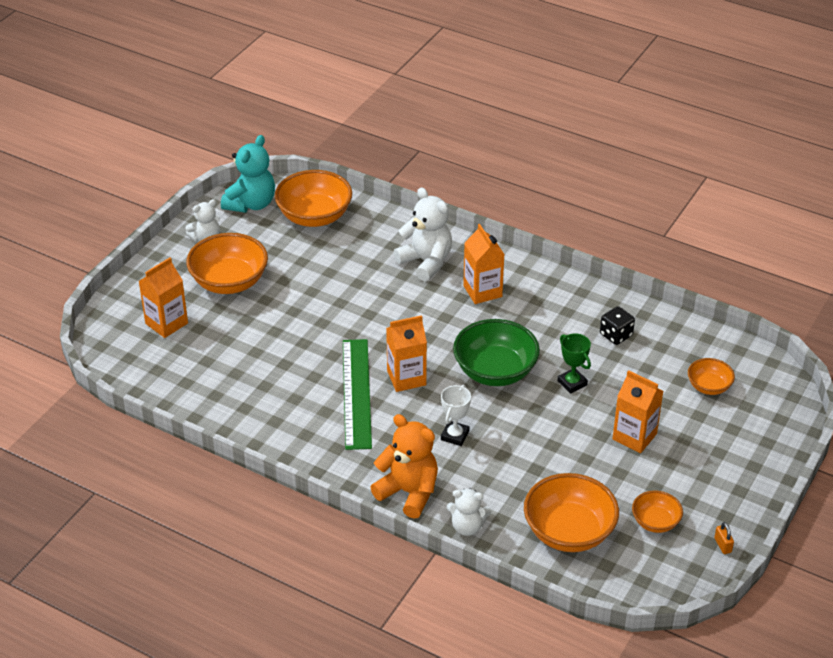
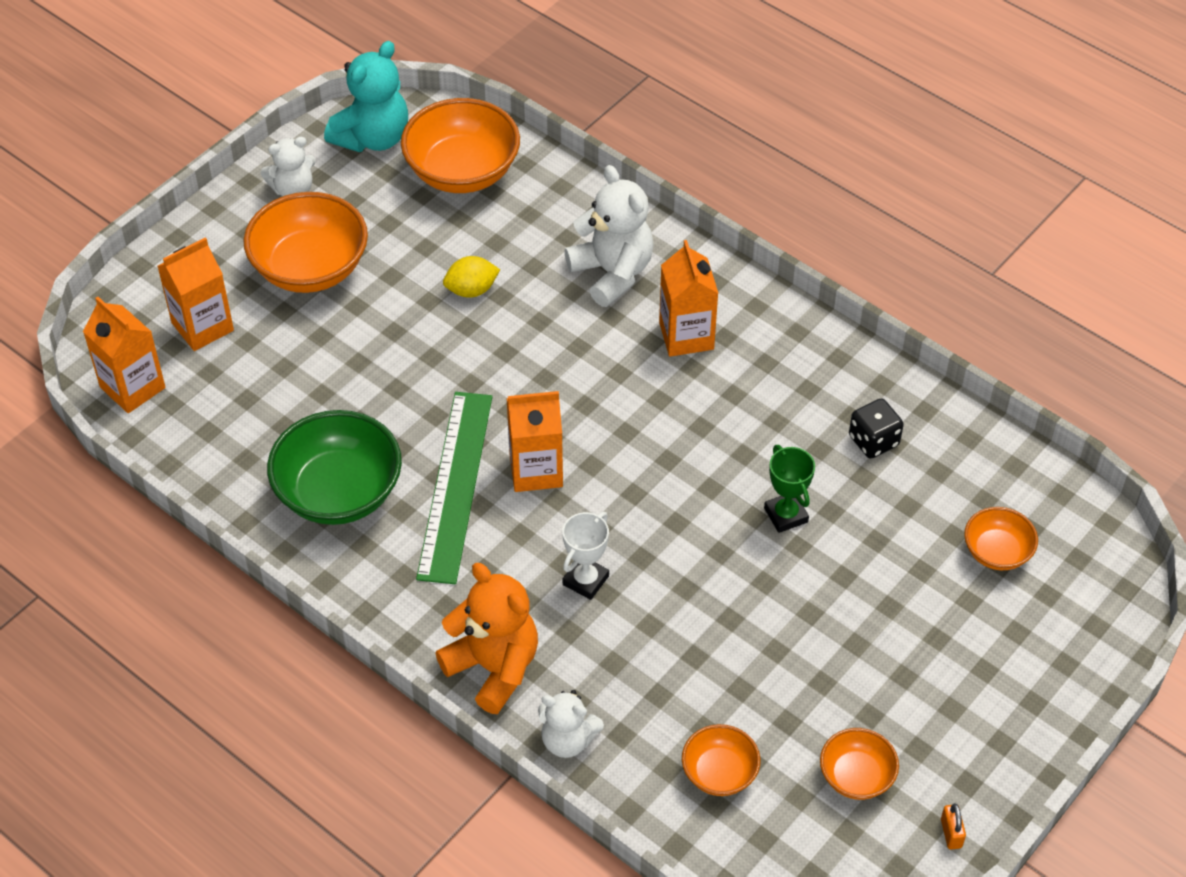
camera: 10 degrees right, 10 degrees up
green bowl [453,319,540,386] -> green bowl moved to [267,410,402,525]
orange bowl [524,473,619,552] -> orange bowl [682,724,761,796], size x0.54
orange carton [612,370,663,453] -> orange carton moved to [83,296,166,413]
none -> yellow lemon [443,256,500,298]

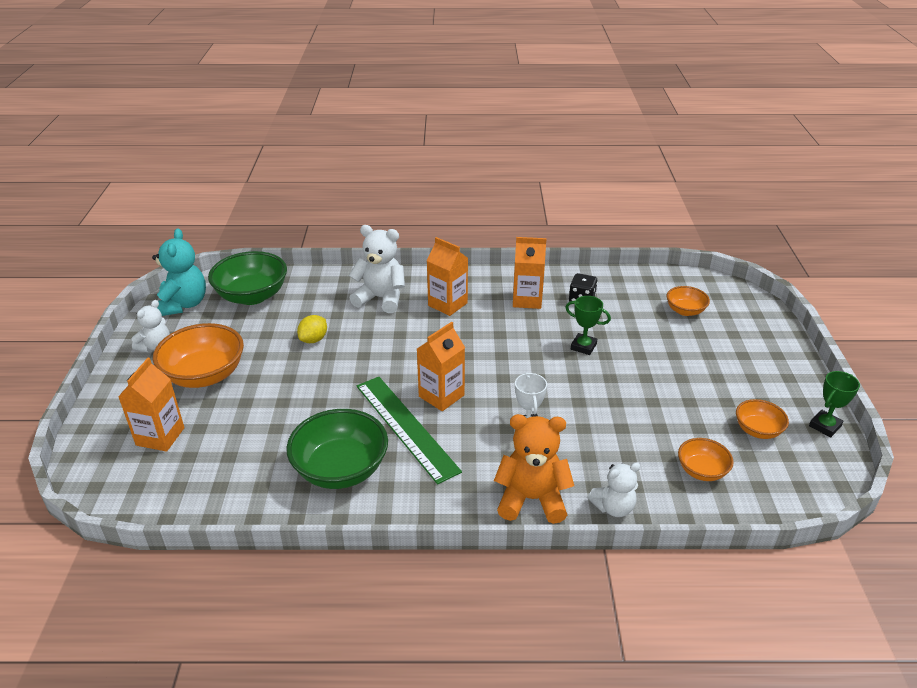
camera: 40 degrees left, 15 degrees down
orange carton [83,296,166,413] -> orange carton moved to [513,237,546,309]
orange bowl [401,98,520,193] -> green bowl [208,251,287,305]
orange padlock [941,803,966,849] -> green trophy [809,371,860,438]

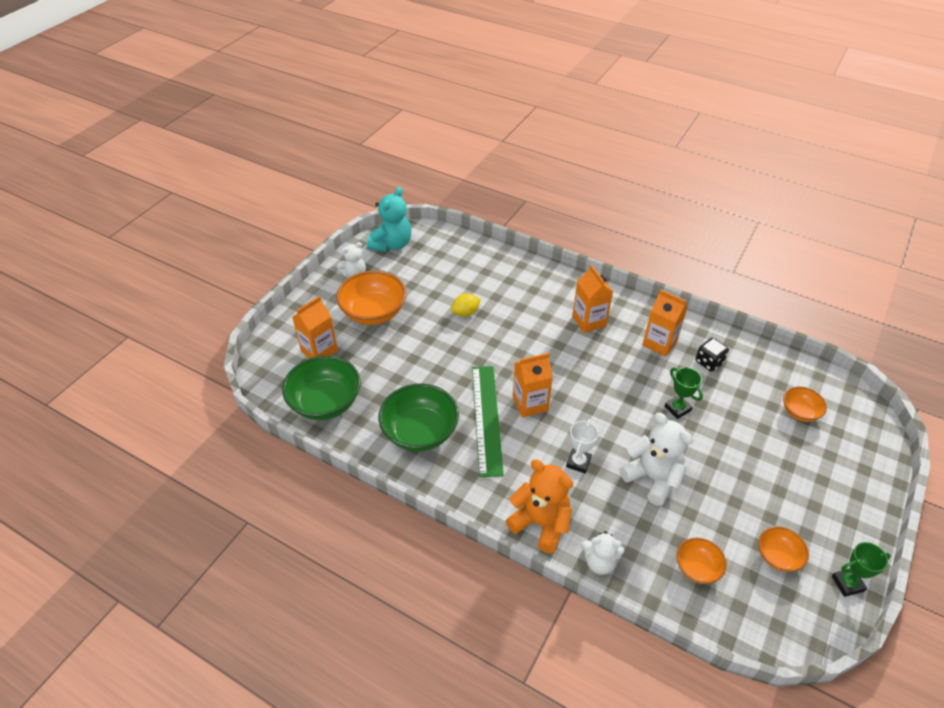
camera: 30 degrees right, 10 degrees up
green bowl [208,251,287,305] -> green bowl moved to [282,356,361,420]
white teddy bear [349,225,405,313] -> white teddy bear moved to [619,413,693,506]

